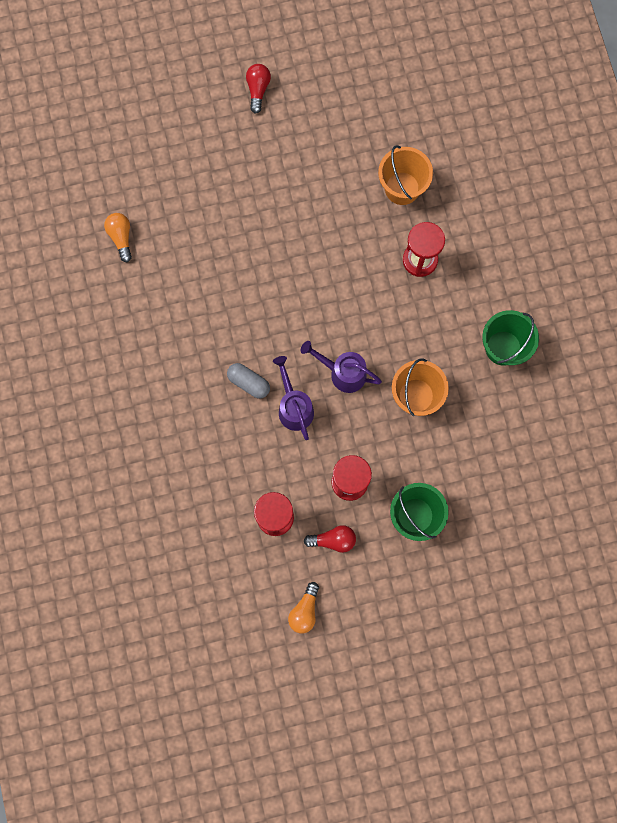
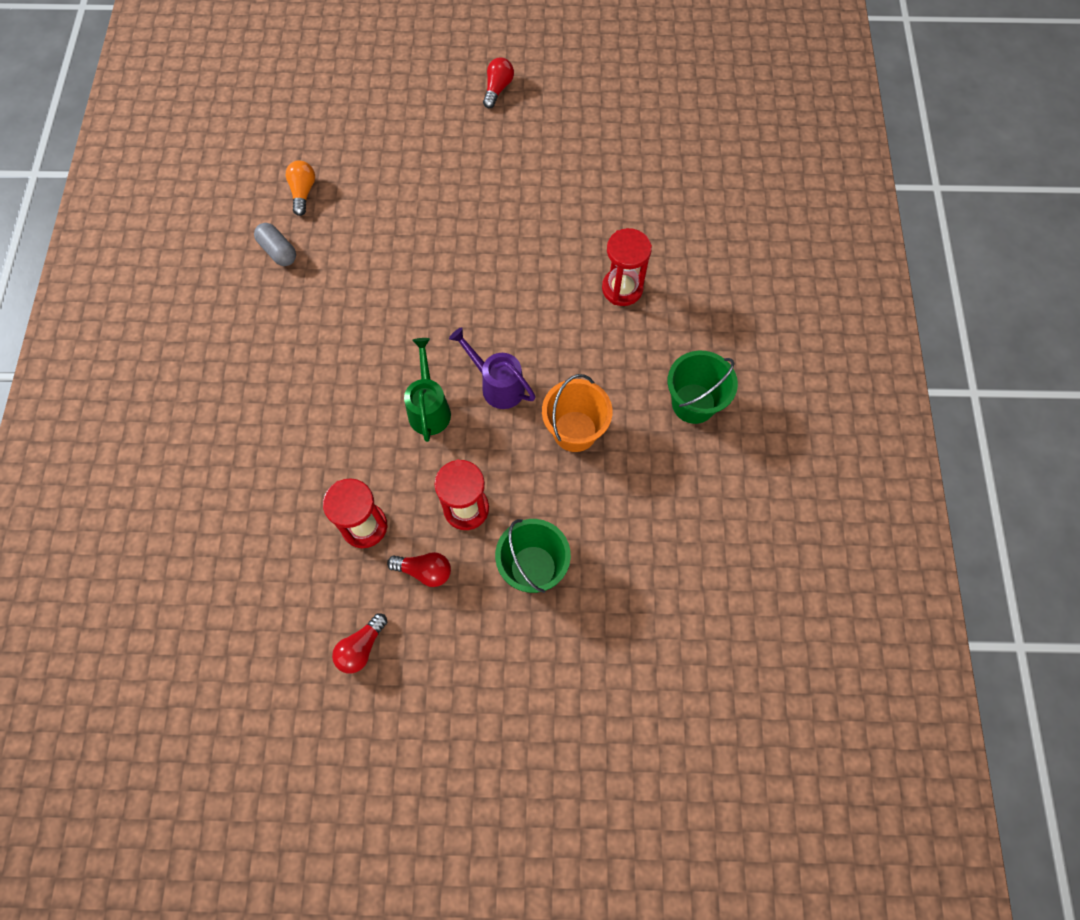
camera: 15 degrees right, 10 degrees down
grey capsule [227,363,270,399] -> grey capsule moved to [254,223,296,266]
purple watering can [273,356,314,440] -> green watering can [404,338,451,442]
orange light bulb [288,582,319,633] -> red light bulb [332,613,387,674]
orange bucket [378,145,433,205] -> none

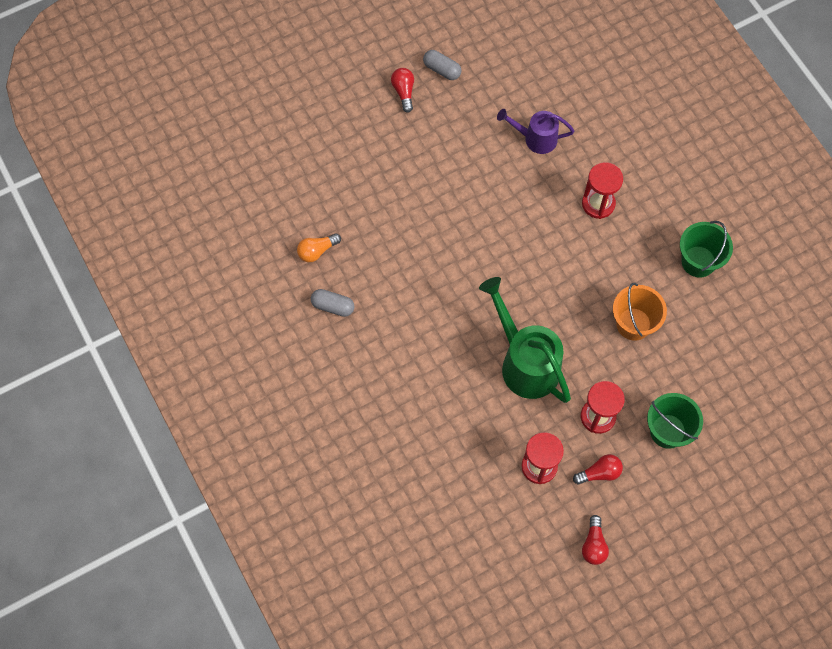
camera: 30 degrees left, 0 degrees up
orange light bulb [285,160,315,216] -> orange light bulb turned 90 degrees counterclockwise [297,233,341,262]
green watering can [404,338,451,442] -> green watering can [479,277,571,403], size x1.71
purple watering can [449,327,536,409] -> purple watering can moved to [497,109,574,154]
none -> grey capsule [423,50,461,80]

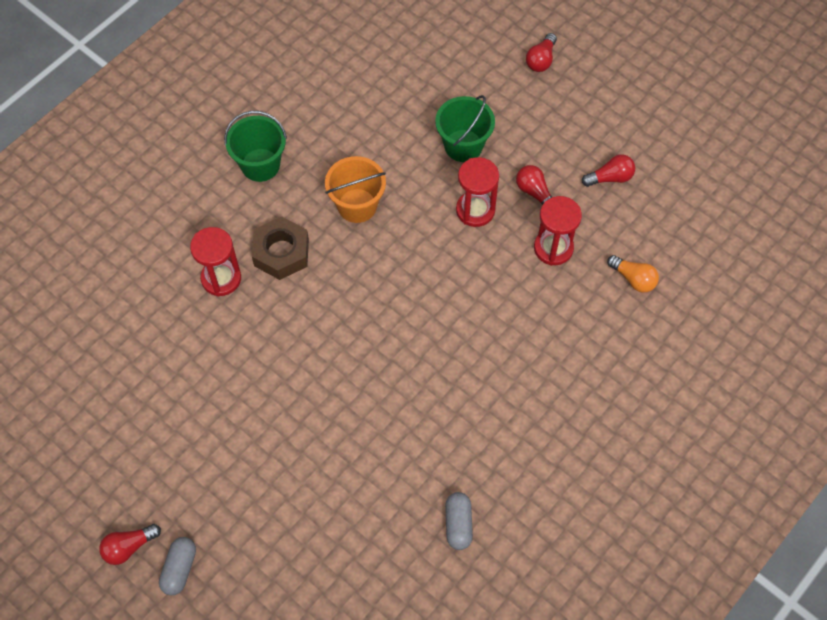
camera: 110 degrees left, 5 degrees down
orange light bulb [297,233,341,262] -> orange light bulb moved to [607,255,659,293]
grey capsule [423,50,461,80] -> grey capsule moved to [159,537,196,596]
green watering can [479,277,571,403] -> none
purple watering can [497,109,574,154] -> none
none -> brown nut [252,216,309,280]
none -> red light bulb [526,33,557,72]

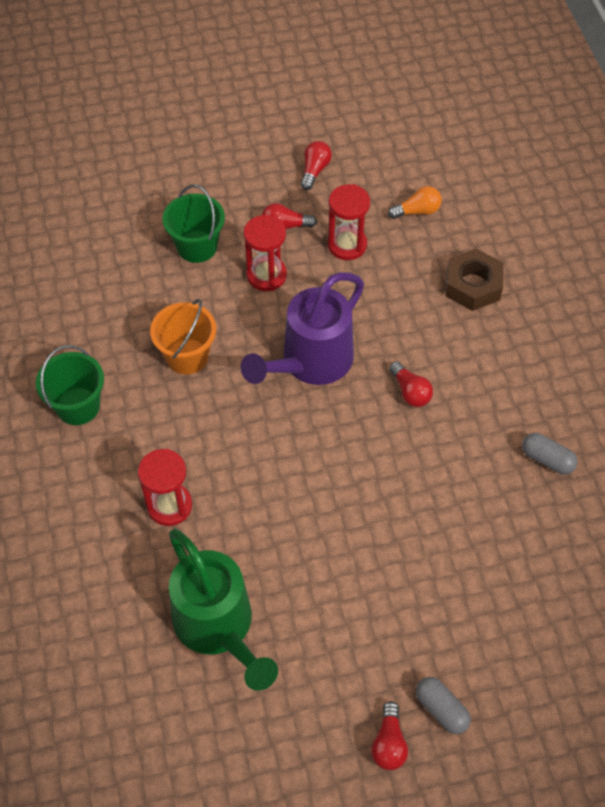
camera: 55 degrees left, 5 degrees down
brown nut [252,216,309,280] -> brown nut moved to [446,248,503,311]
red light bulb [526,33,557,72] -> red light bulb moved to [389,361,433,407]
none -> green watering can [169,529,278,691]
none -> purple watering can [241,272,364,385]

